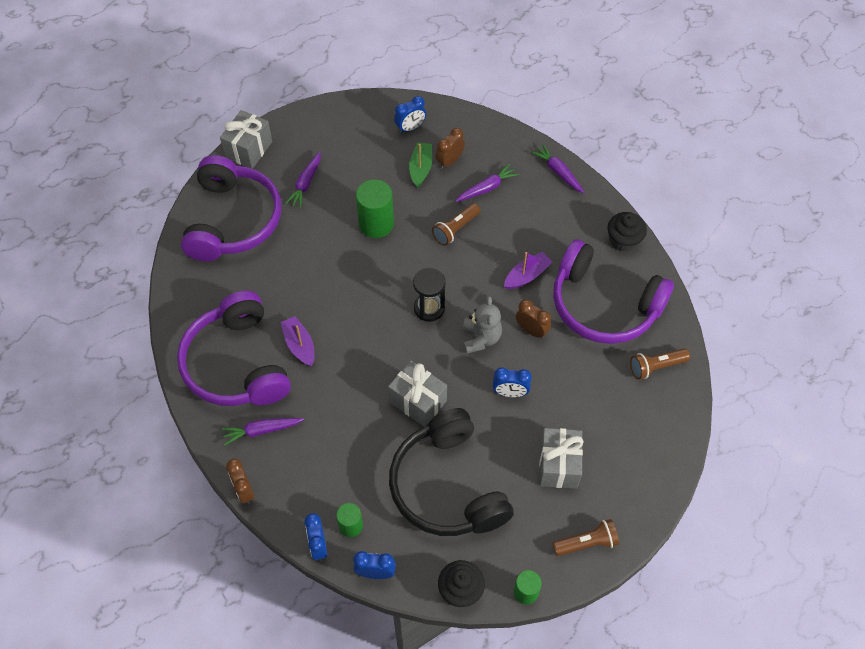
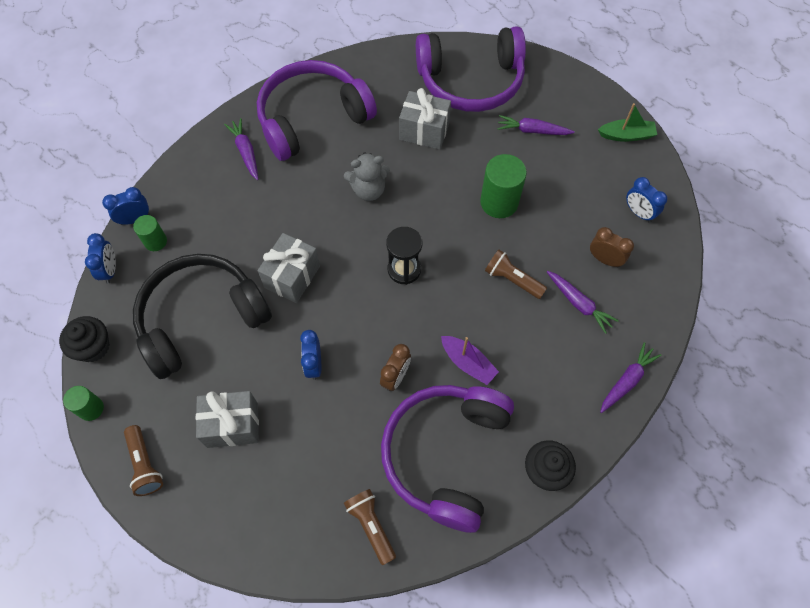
camera: 80 degrees right, 5 degrees up
grey gift [220,110,272,169] -> grey gift moved to [399,88,451,150]
brown clock [226,458,255,504] -> none
purple boat [280,316,314,366] -> none
green boat [409,142,432,187] -> green boat moved to [598,103,657,142]
grey teddy bear [463,296,502,354] -> grey teddy bear moved to [344,152,390,201]

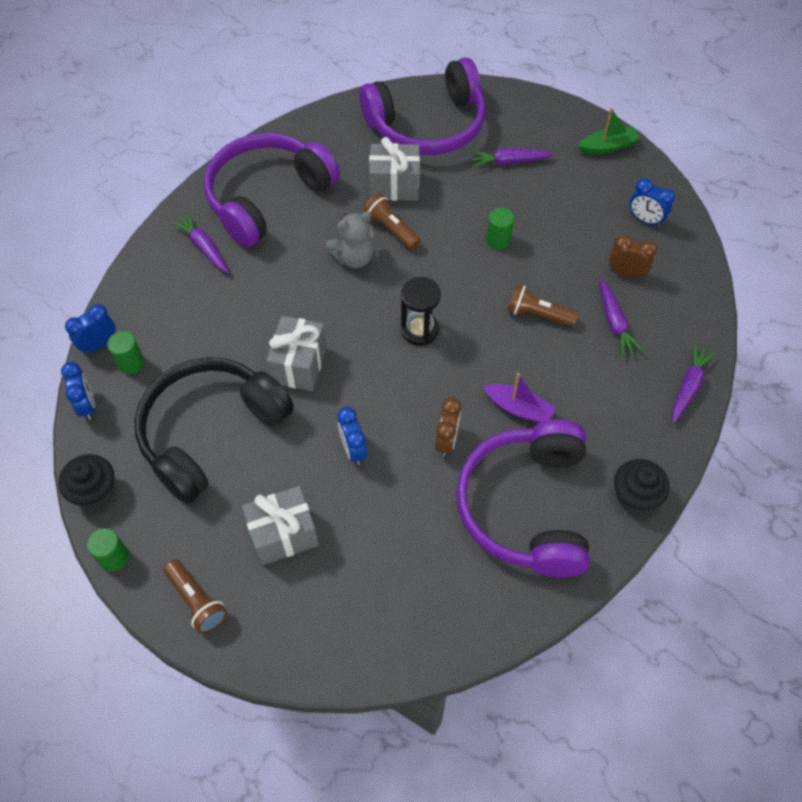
camera: 15 degrees left, 5 degrees down
brown flashlight [344,489,396,565] -> brown flashlight moved to [363,194,421,250]
green cylinder [480,154,527,218] -> green cylinder [486,208,514,250], size x0.58
purple carrot [547,271,619,334] -> purple carrot turned 45 degrees clockwise [599,279,643,356]

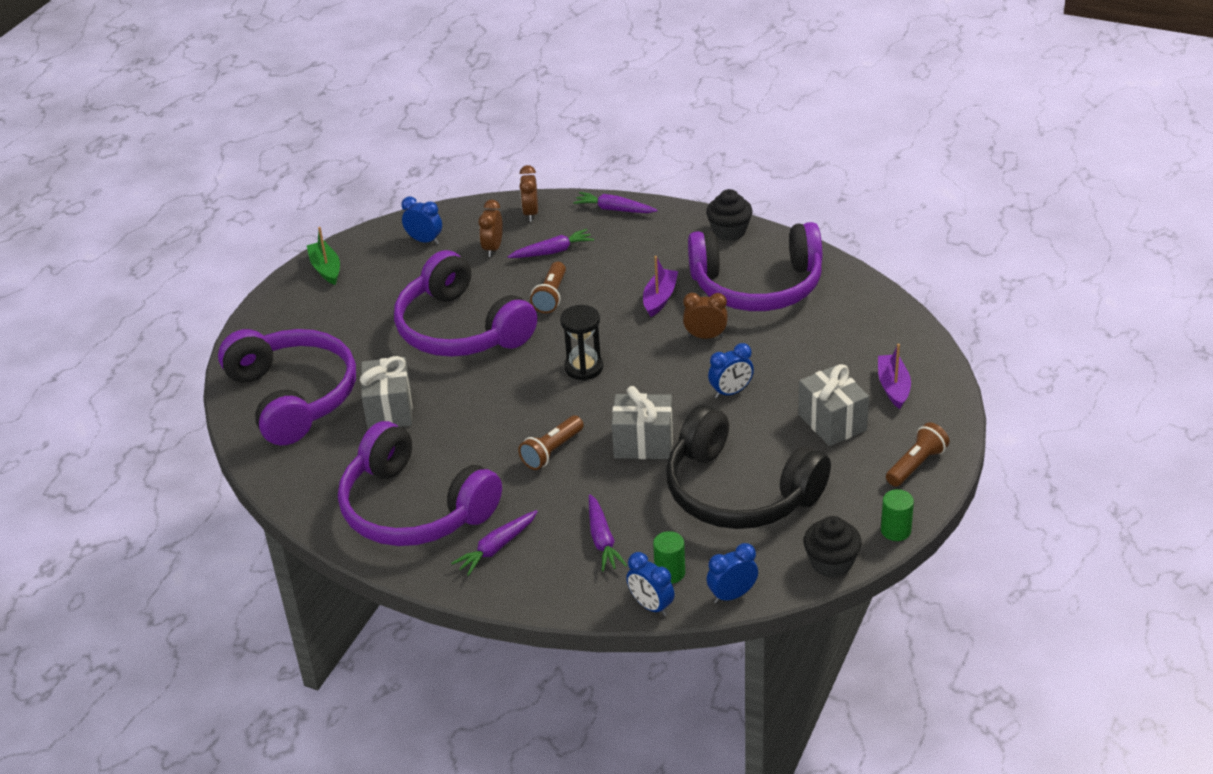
camera: 95 degrees left, 20 degrees down
grey teddy bear [326,211,374,268] -> none
brown flashlight [363,194,421,250] -> brown flashlight moved to [518,416,584,470]
purple carrot [470,148,555,168] -> purple carrot moved to [589,494,627,572]
green cylinder [486,208,514,250] -> purple headphones [394,250,537,357]
blue clock [630,178,675,227] -> blue clock turned 90 degrees counterclockwise [402,197,442,245]
none -> brown clock [520,165,538,221]
none -> purple boat [878,344,911,409]

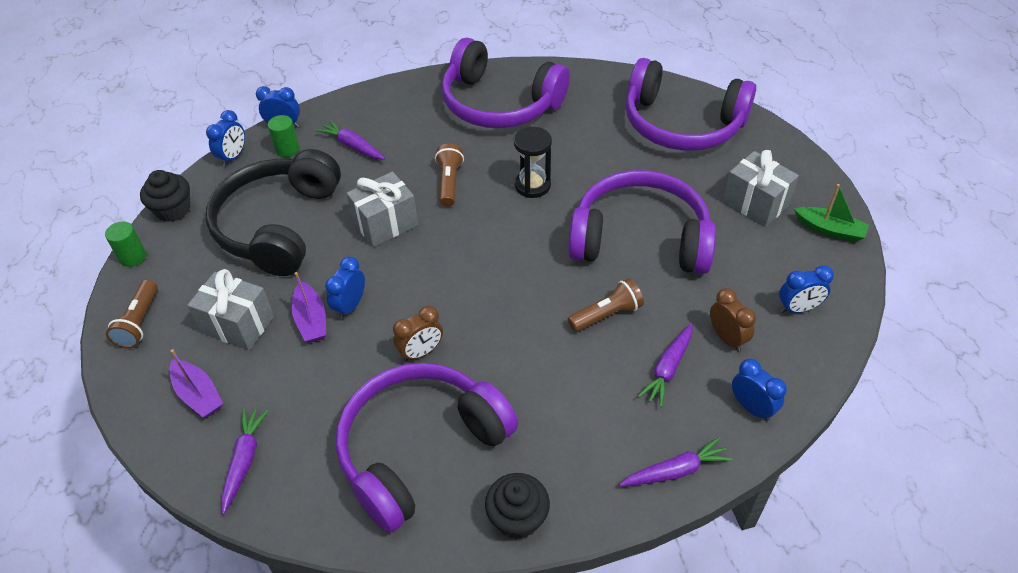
camera: 140 degrees right, 10 degrees up
purple headphones [338,421,502,546] -> purple headphones turned 150 degrees counterclockwise [442,38,570,128]
grey gift [360,356,412,429] -> grey gift moved to [723,150,799,227]
purple carrot [451,510,538,576] -> purple carrot moved to [221,408,268,514]
brown clock [520,165,538,221] -> blue clock [732,359,787,421]
brown flashlight [530,262,566,313] -> brown flashlight turned 90 degrees clockwise [568,278,644,332]
black hourglass [560,305,603,381] -> black hourglass moved to [514,127,552,198]
purple boat [643,256,678,317] -> purple boat moved to [291,272,326,343]
black headphones [666,405,831,529] -> black headphones turned 75 degrees counterclockwise [206,149,341,276]

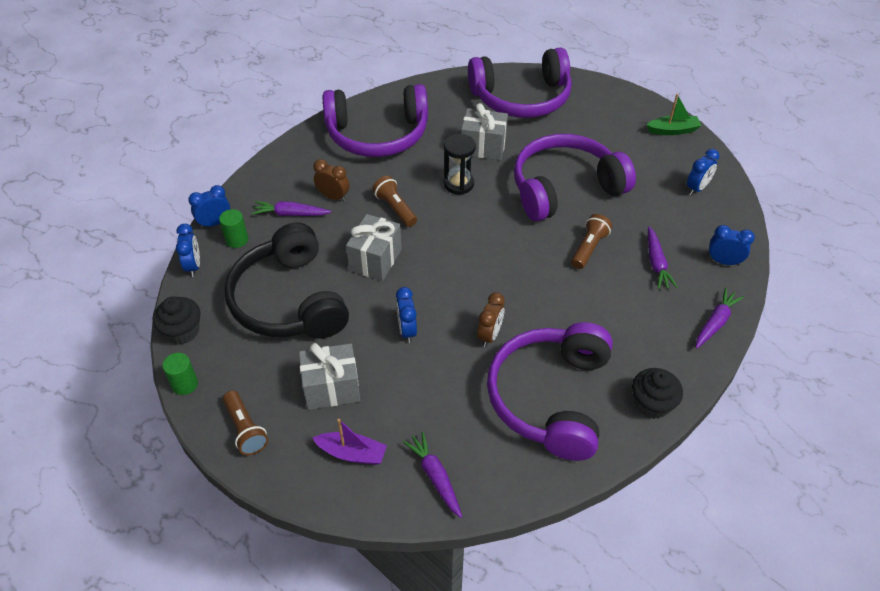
camera: 35 degrees left, 0 degrees up
purple boat [291,272,326,343] -> none
brown clock [710,288,756,351] -> brown clock moved to [314,159,350,202]
grey gift [723,150,799,227] -> grey gift moved to [461,103,508,160]

